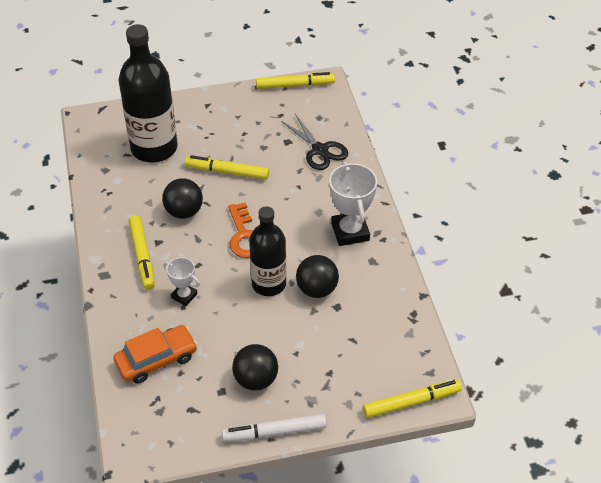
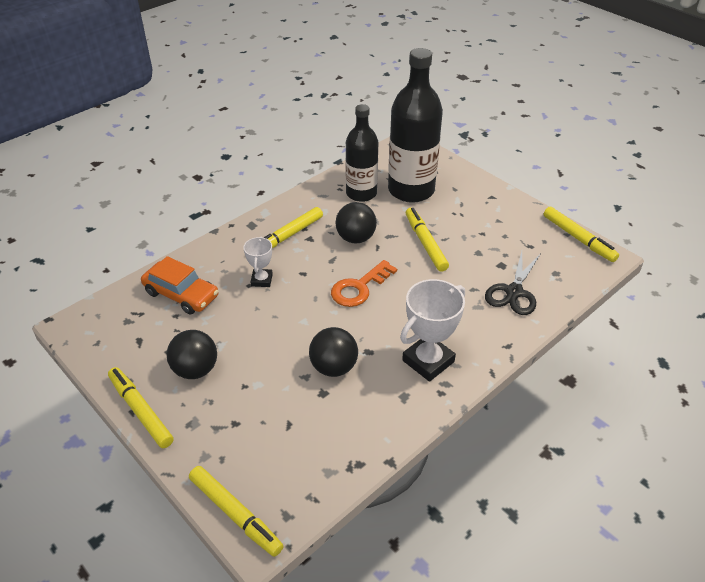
camera: 60 degrees right, 5 degrees down
white marker [222,414,327,442] -> yellow marker [108,367,174,448]
black bottle [249,206,287,296] -> black bottle moved to [345,104,378,202]

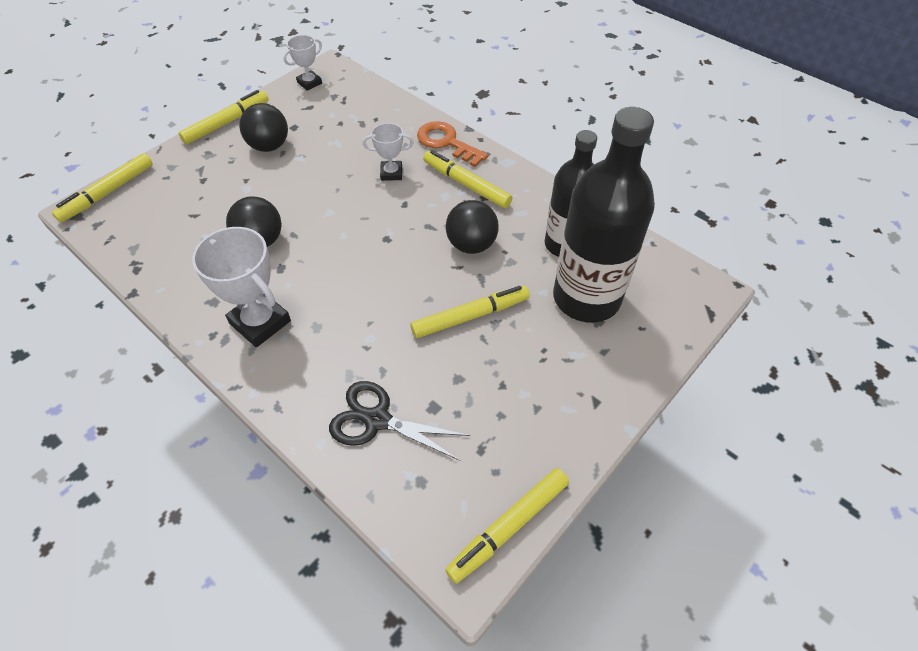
camera: 85 degrees right, 10 degrees up
orange car [141,256,219,314] -> none
orange key [331,260,397,307] -> orange key moved to [417,121,488,167]
none -> white trophy [283,35,322,91]

